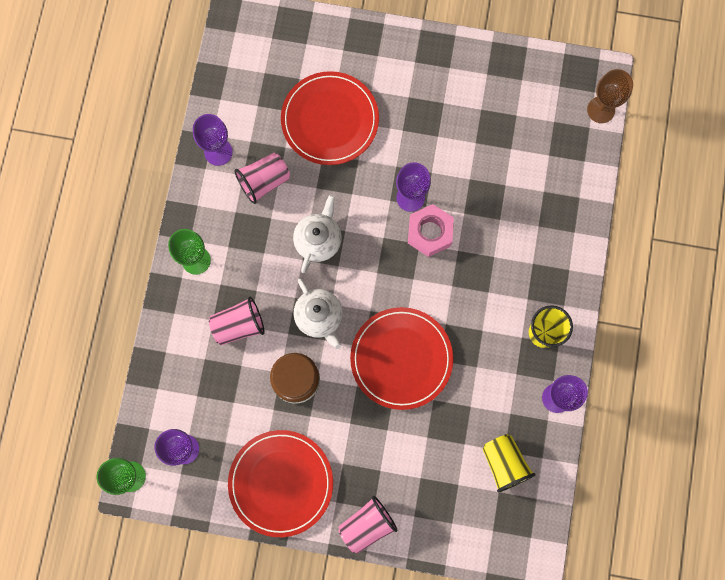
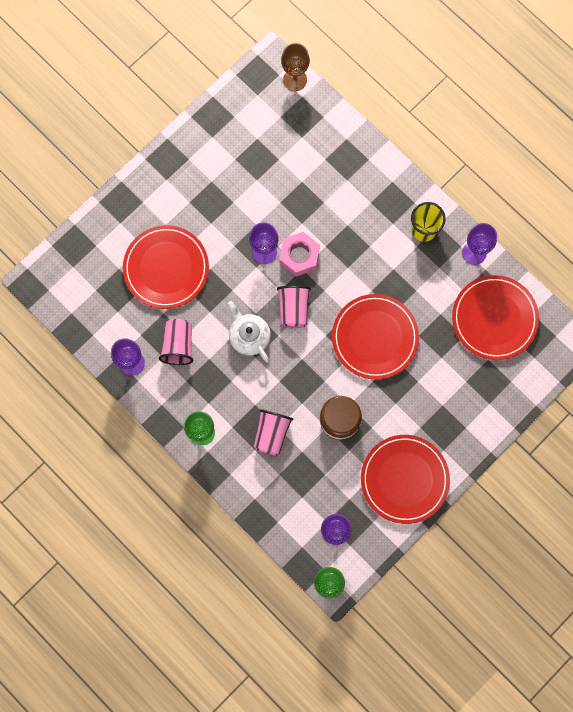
camera: 55 degrees left, 0 degrees up
white teapot [294,279,343,349] -> none
pink cup [338,496,397,554] -> pink cup moved to [277,286,311,328]
yellow cup [482,434,536,492] -> red plate [452,275,539,360]

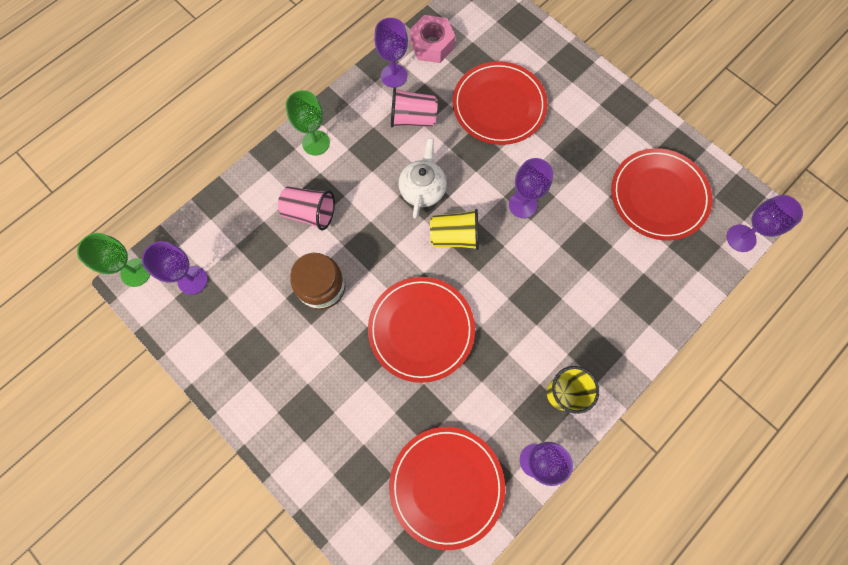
camera: 90 degrees right, 5 degrees down
white teapot [228,301,271,362] -> white teapot turned 45 degrees counterclockwise [398,138,447,219]
pink cup [277,286,311,328] -> yellow cup [430,209,479,250]
pink nut [279,232,320,277] -> pink nut moved to [410,15,455,63]
brown goblet [281,43,310,91] -> purple goblet [727,195,803,252]
red plate [361,435,450,524] -> red plate moved to [611,148,712,240]

